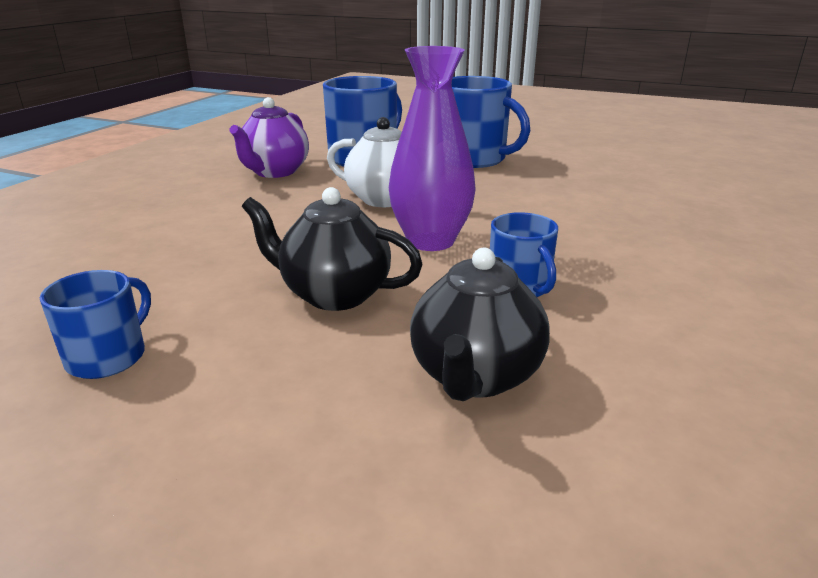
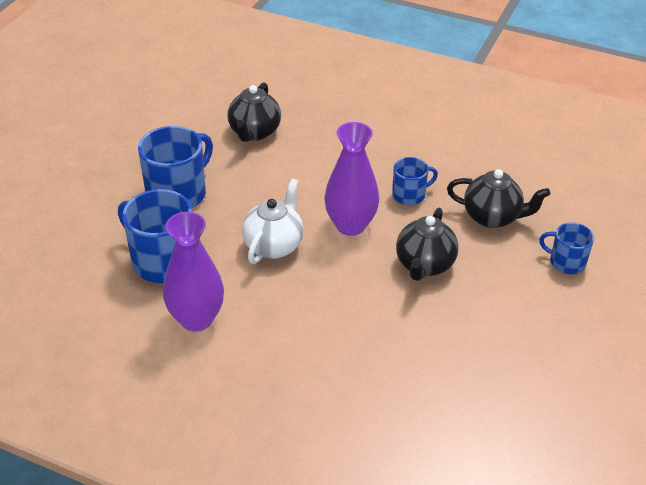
camera: 90 degrees left, 15 degrees up
blue mug [40,270,151,379] -> blue mug moved to [539,223,594,274]
purple teapot [230,97,309,178] -> purple vase [163,212,224,332]
none -> black teapot [228,82,281,142]

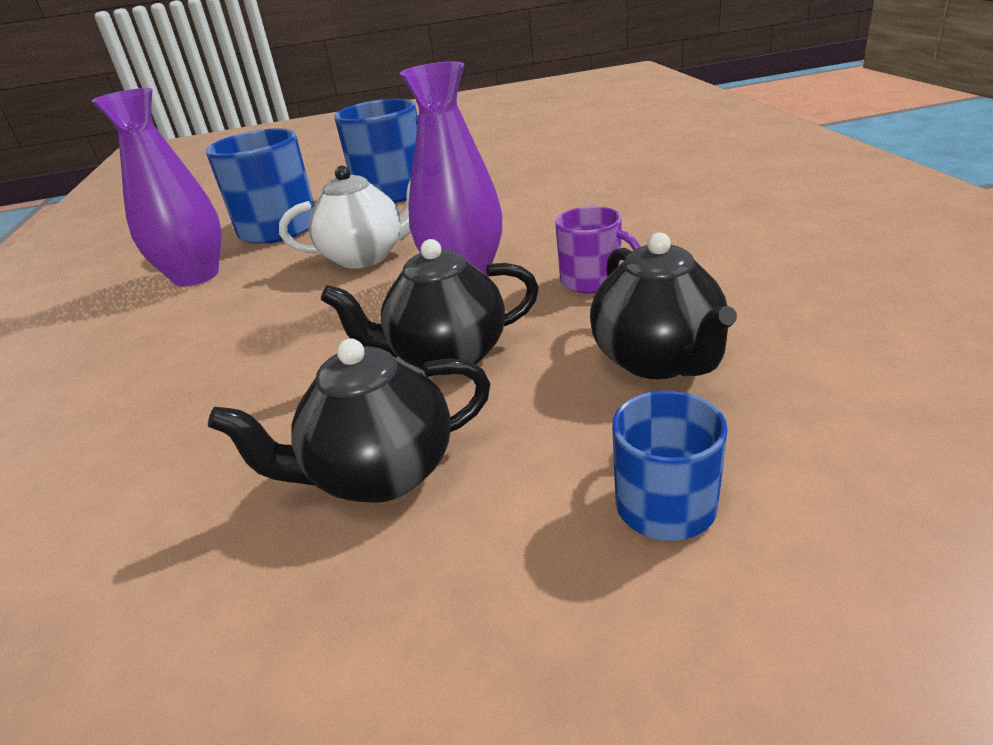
camera: 60 degrees right, 10 degrees down
black teapot [228,82,281,142] -> black teapot moved to [208,339,491,503]
blue mug [392,157,438,205] -> purple mug [555,206,641,293]

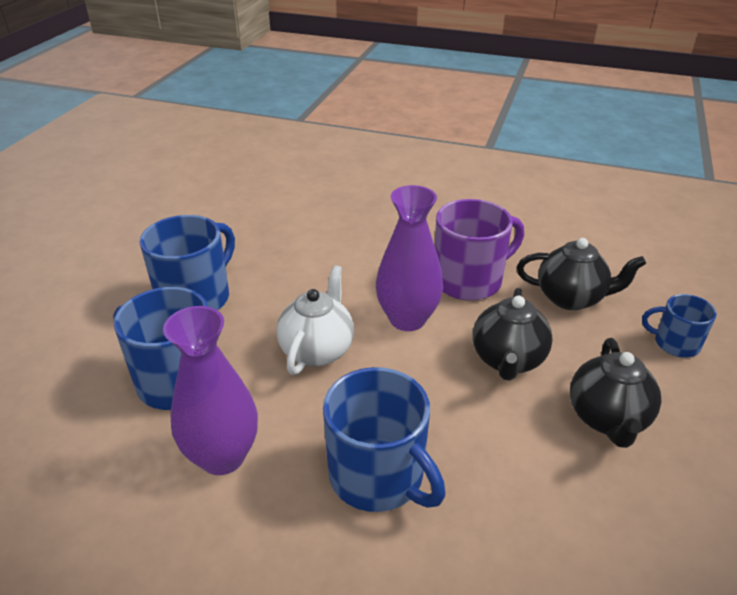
camera: 65 degrees left, 5 degrees up
purple mug [555,206,641,293] -> purple mug [435,199,524,301], size x1.78
none -> blue mug [323,367,445,512]

